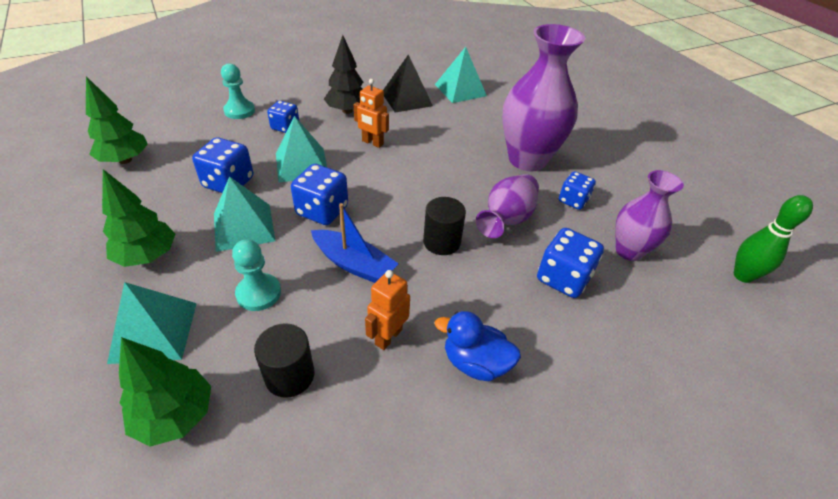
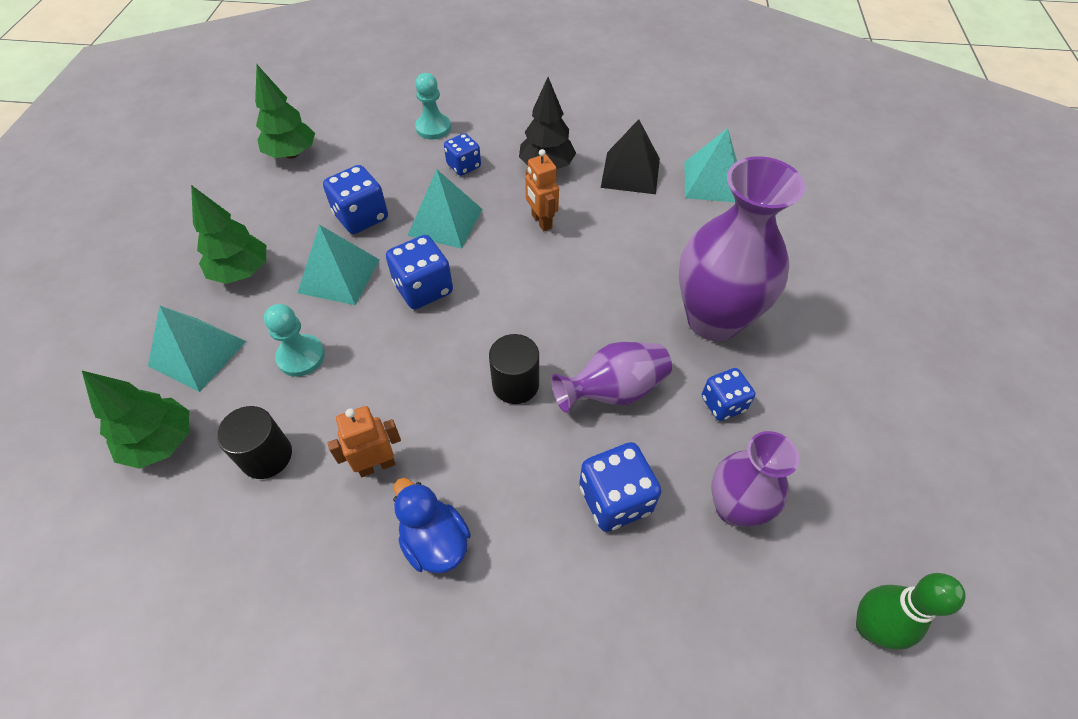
camera: 35 degrees right, 10 degrees up
blue boat [311,203,399,283] -> none

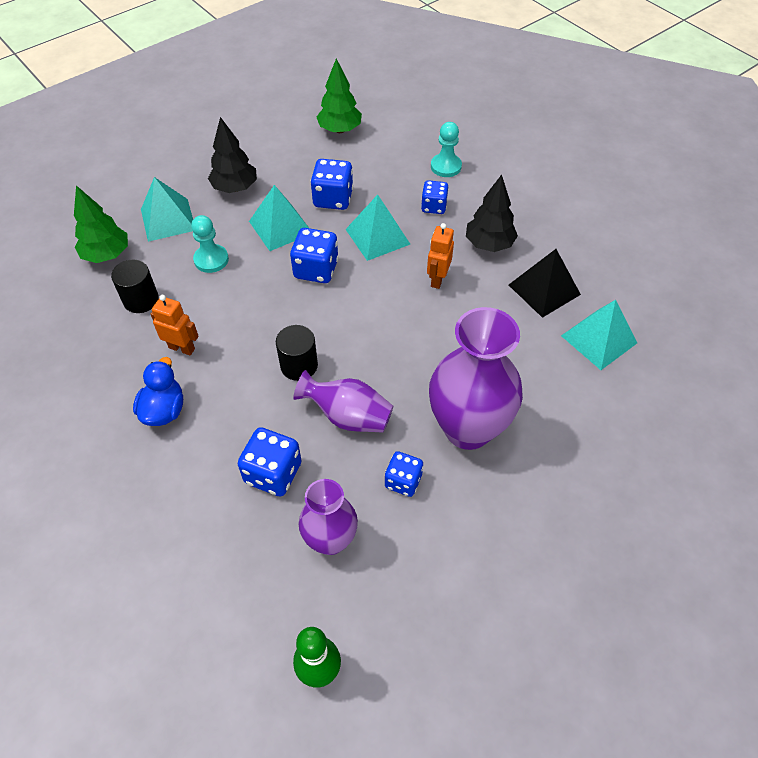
camera: 45 degrees right, 0 degrees up
green tree [191,185,266,284] -> black tree [208,117,257,193]

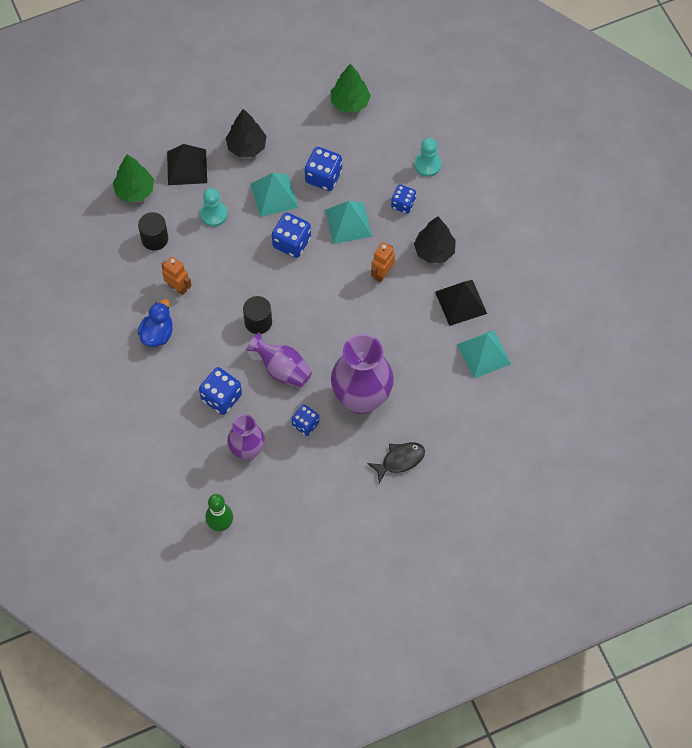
camera: 15 degrees right, 10 degrees up
turquoise pyramid [141,177,193,242] -> black pyramid [167,144,207,185]
none -> black fish [367,442,425,483]

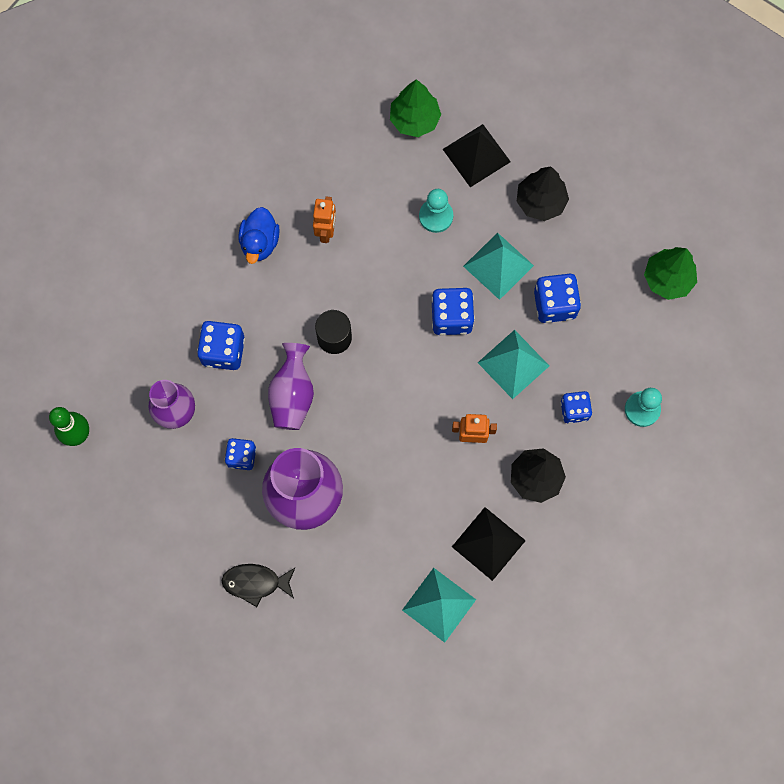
camera: 60 degrees right, 10 degrees up
black cylinder [138,212,168,251] -> none
blue duck [138,299,173,347] -> blue duck turned 105 degrees clockwise [238,207,280,264]
black fish [367,442,425,483] -> black fish turned 150 degrees clockwise [221,564,296,607]

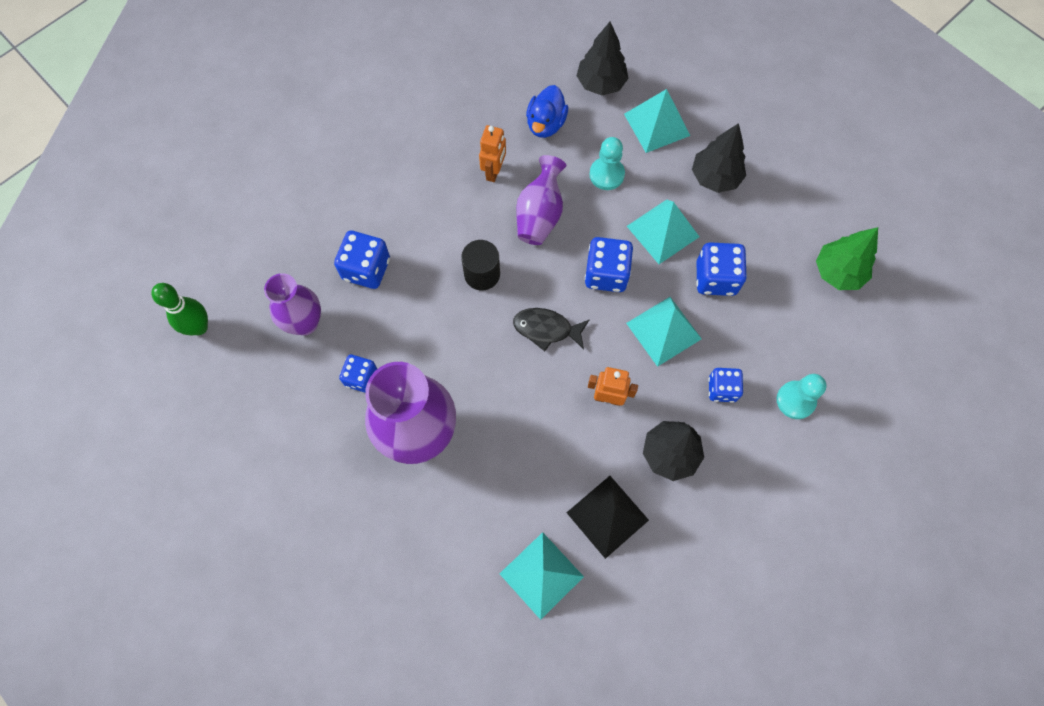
camera: 10 degrees right, 5 degrees down
black fish [221,564,296,607] -> black fish moved to [513,308,589,351]
blue duck [238,207,280,264] -> blue duck moved to [526,85,568,138]
purple vase [268,343,314,430] -> purple vase moved to [516,155,566,245]
green tree [390,79,441,137] -> black tree [576,22,629,95]
black pyramid [443,124,511,187] -> turquoise pyramid [624,89,690,153]

